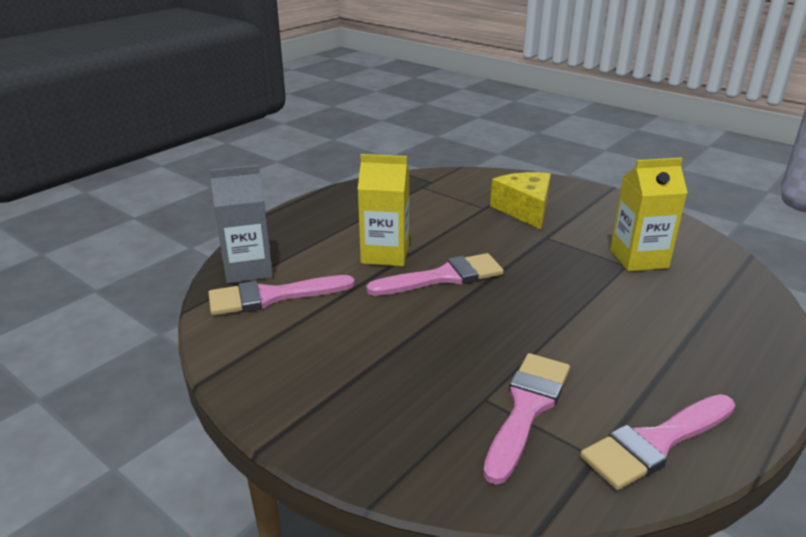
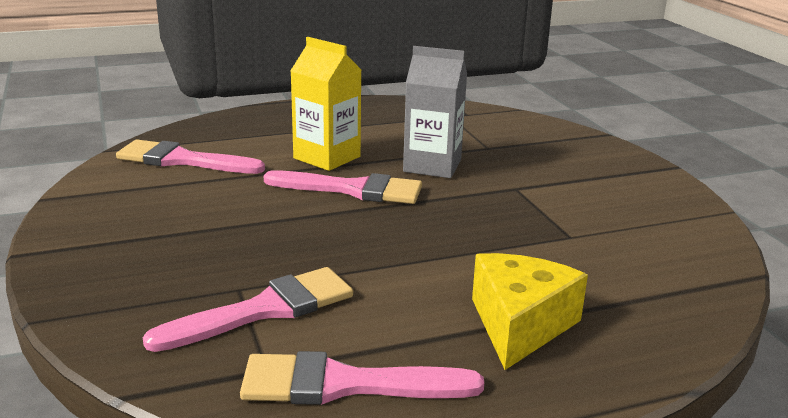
camera: 30 degrees right, 5 degrees down
grey carton [209,165,273,283] -> grey carton moved to [403,46,467,178]
yellow cheese [490,172,551,230] -> yellow cheese moved to [472,253,588,370]
yellow carton [610,158,688,271] -> none

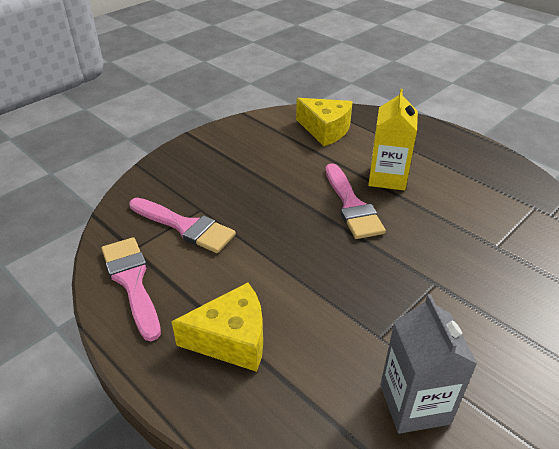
camera: 65 degrees right, 15 degrees up
pink brush [116,140,265,174] -> yellow cheese [296,98,353,146]
grey carton [403,46,467,178] -> grey carton moved to [380,294,477,434]

